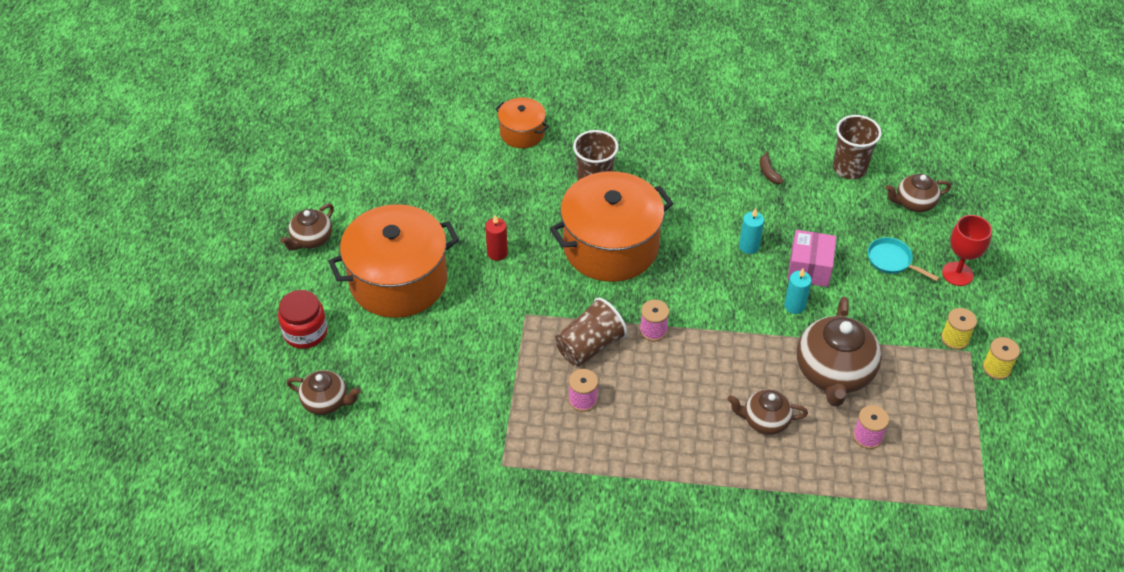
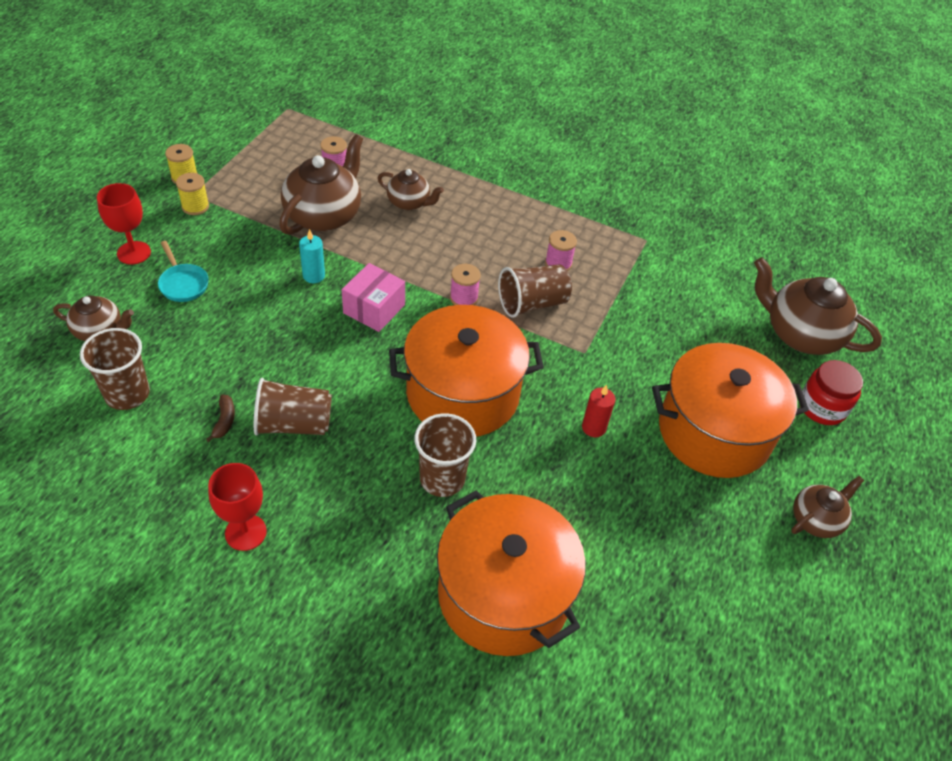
camera: 165 degrees left, 0 degrees up
brown teapot [287,370,361,415] -> brown teapot [754,257,882,355], size x1.77
orange pot [495,98,549,148] -> orange pot [437,490,586,656], size x1.98
turquoise candle [739,208,764,254] -> none
pink box [787,230,836,287] -> pink box moved to [342,263,405,332]
none -> red goblet [208,463,267,551]
none -> brown cup [254,378,332,435]

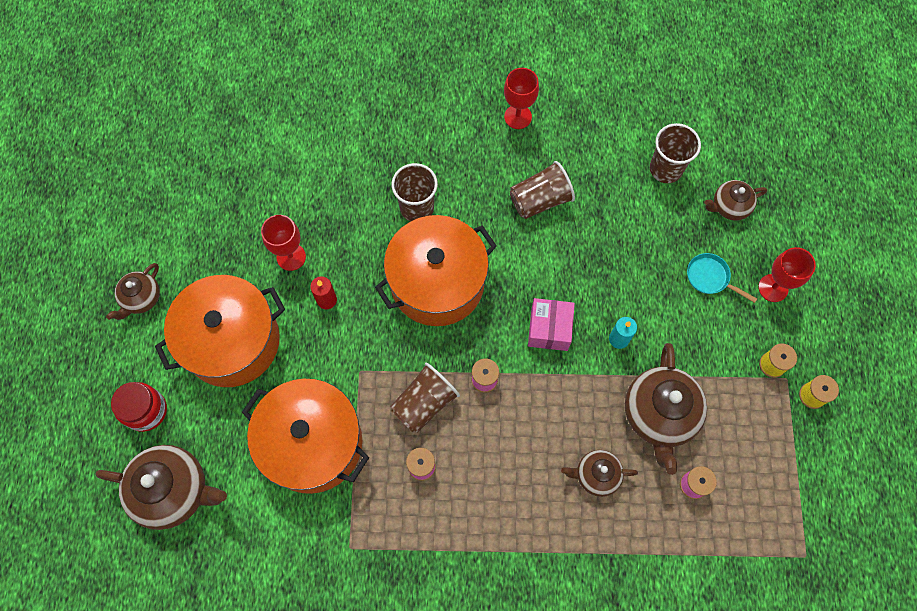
camera: 160 degrees right, 20 degrees up
brown banana [206,395,235,442] -> none
orange pot [437,490,586,656] -> orange pot moved to [242,379,369,494]
none -> red goblet [261,215,306,271]

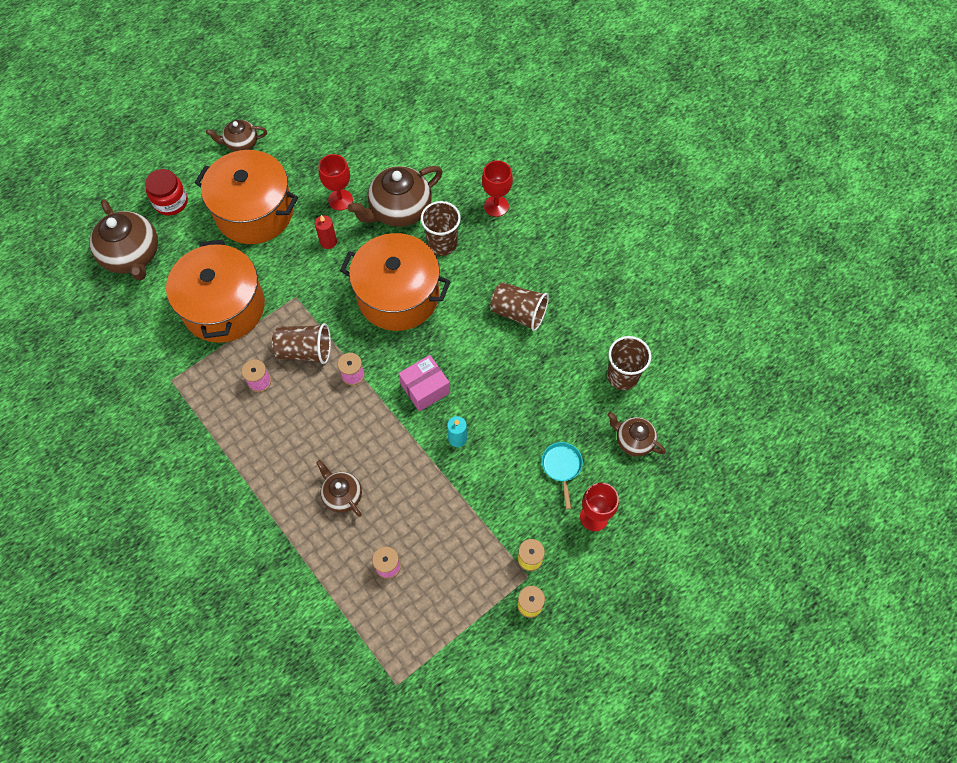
camera: 50 degrees right, 5 degrees down
red goblet [504,68,539,129] -> red goblet moved to [482,161,513,217]
brown teapot [625,343,707,475] -> brown teapot moved to [347,166,443,227]

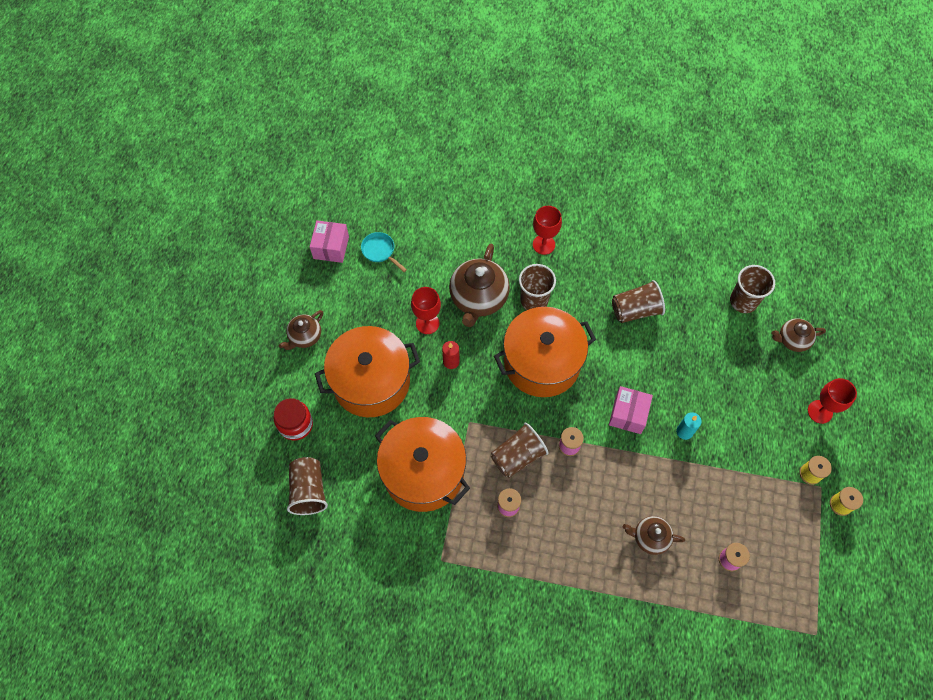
camera: 40 degrees left, 0 degrees up
brown teapot [90,199,158,281] -> brown cup [287,457,328,515]
turquoise pan [542,442,583,509] -> turquoise pan moved to [361,232,407,272]
none -> pink box [310,220,349,263]

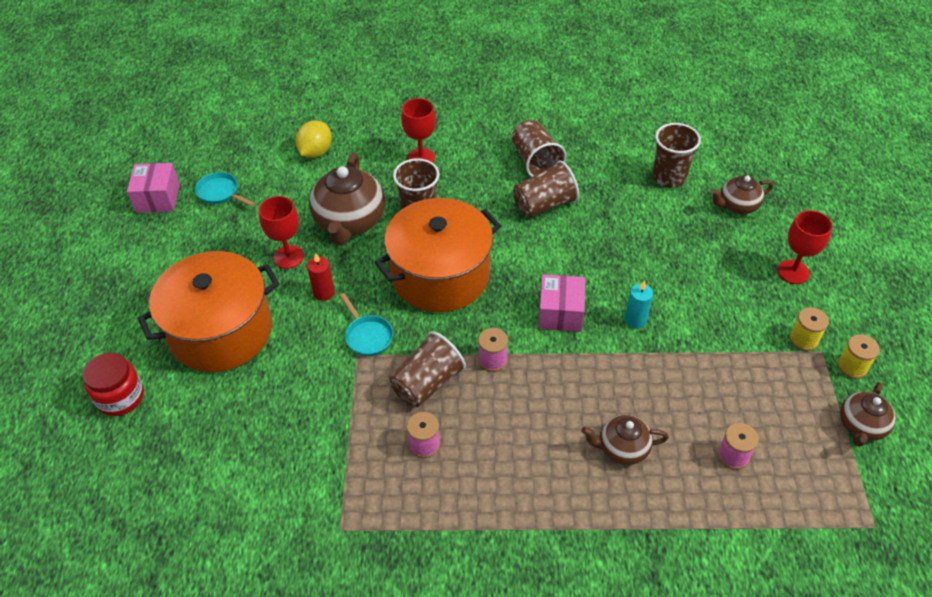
camera: 10 degrees left, 15 degrees down
brown teapot [279,310,323,350] -> brown teapot moved to [840,382,896,447]
brown cup [287,457,328,515] -> brown cup moved to [512,120,566,177]
orange pot [375,417,470,512] -> none
none -> yellow lemon [295,121,332,158]
none -> turquoise pan [339,293,393,356]

